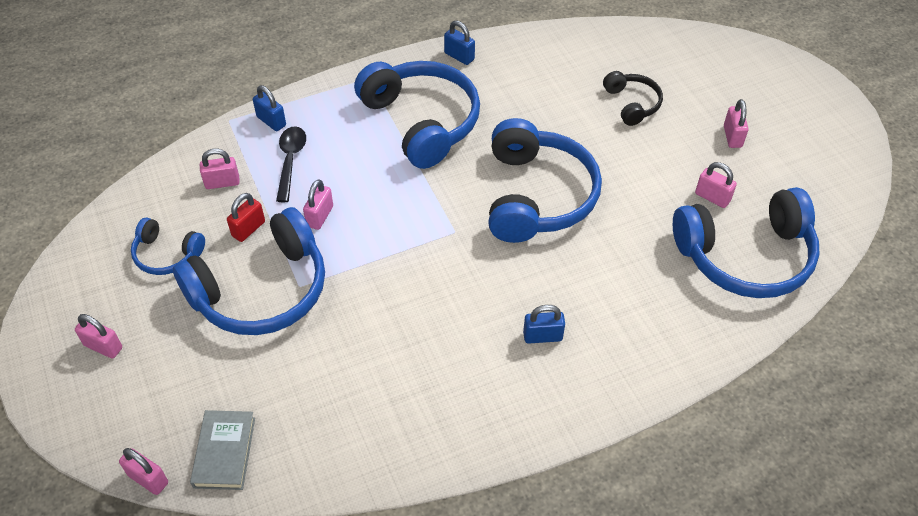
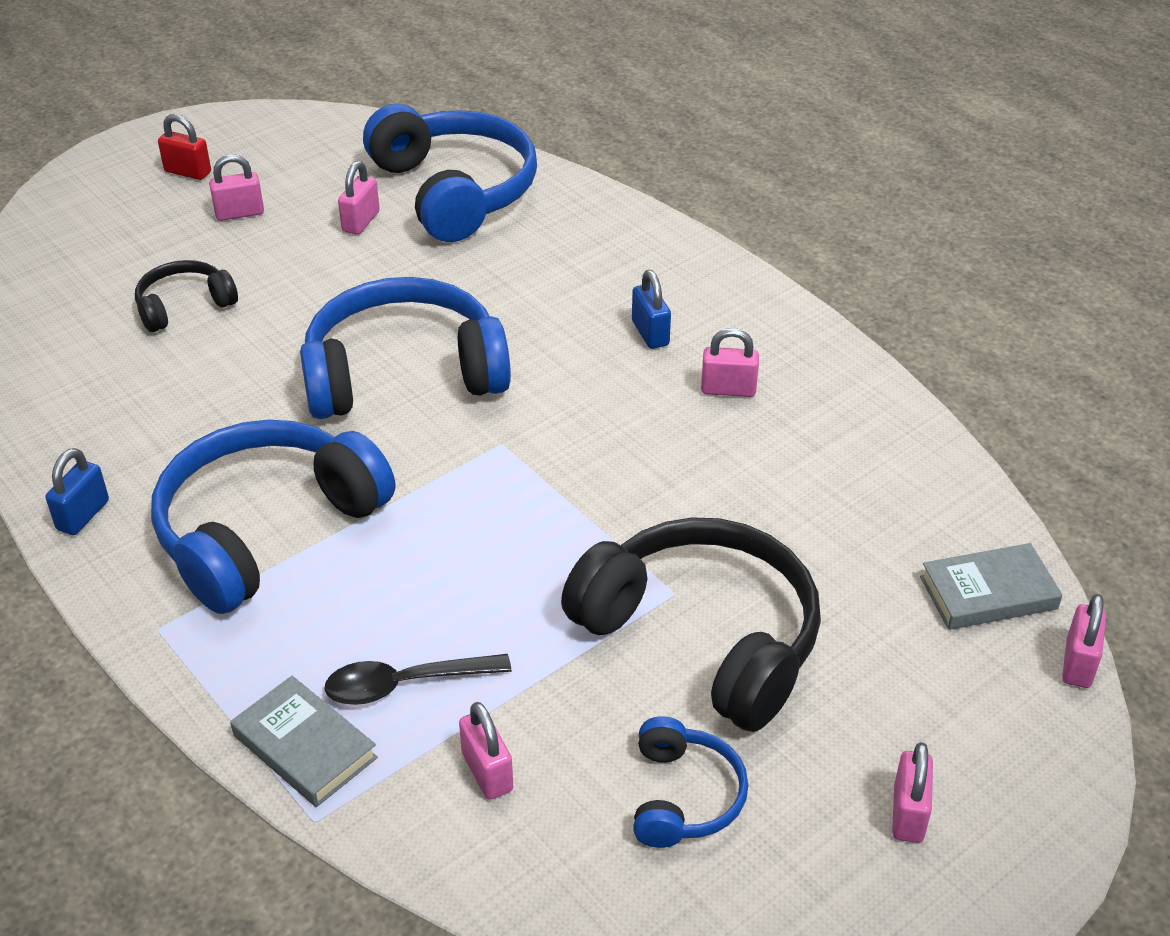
camera: 105 degrees left, 10 degrees down
blue headphones [173,207,325,335] -> black headphones [561,518,821,732]
red padlock [227,193,265,242] -> red padlock moved to [158,114,211,180]
blue padlock [253,85,286,131] -> grey book [230,676,378,807]
pink padlock [303,179,333,230] -> pink padlock moved to [701,328,759,397]

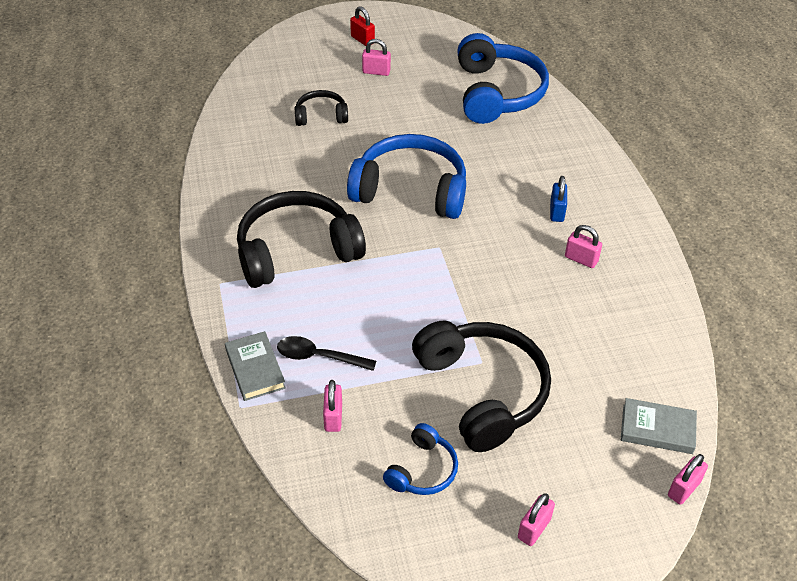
camera: 25 degrees right, 5 degrees up
blue padlock [46,448,109,535] -> none
blue headphones [151,420,395,614] -> black headphones [237,191,366,288]
pink padlock [338,161,380,235] -> none

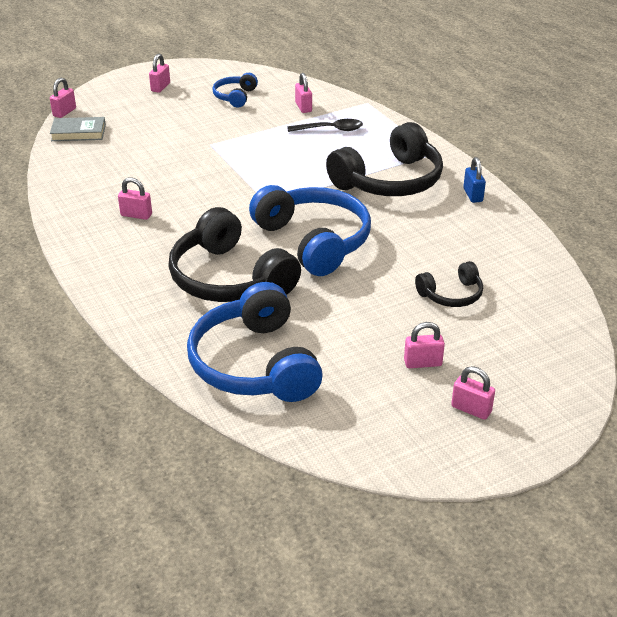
camera: 165 degrees right, 10 degrees down
grey book [225,331,286,401] -> none
blue headphones [347,134,466,219] -> blue headphones turned 120 degrees counterclockwise [249,185,371,276]
red padlock [350,6,375,46] -> pink padlock [451,366,495,420]
black headphones [412,321,551,452] -> black headphones moved to [168,207,301,302]
blue padlock [550,176,567,222] -> blue padlock moved to [463,157,486,203]

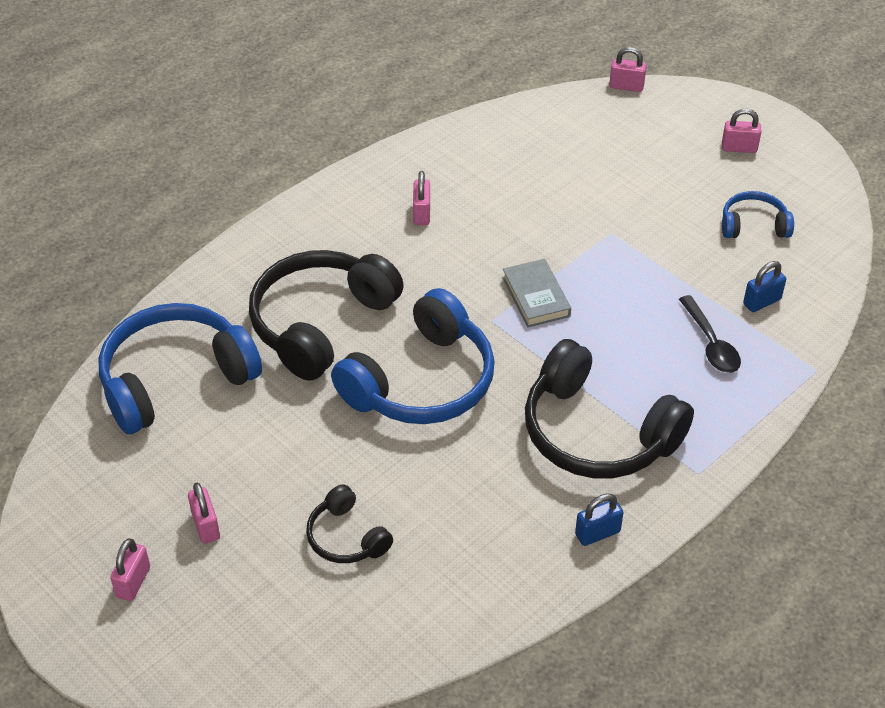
camera: 75 degrees right, 10 degrees up
grey book [50,117,106,141] -> grey book moved to [502,259,571,327]
pink padlock [295,73,312,113] -> blue padlock [743,261,786,312]

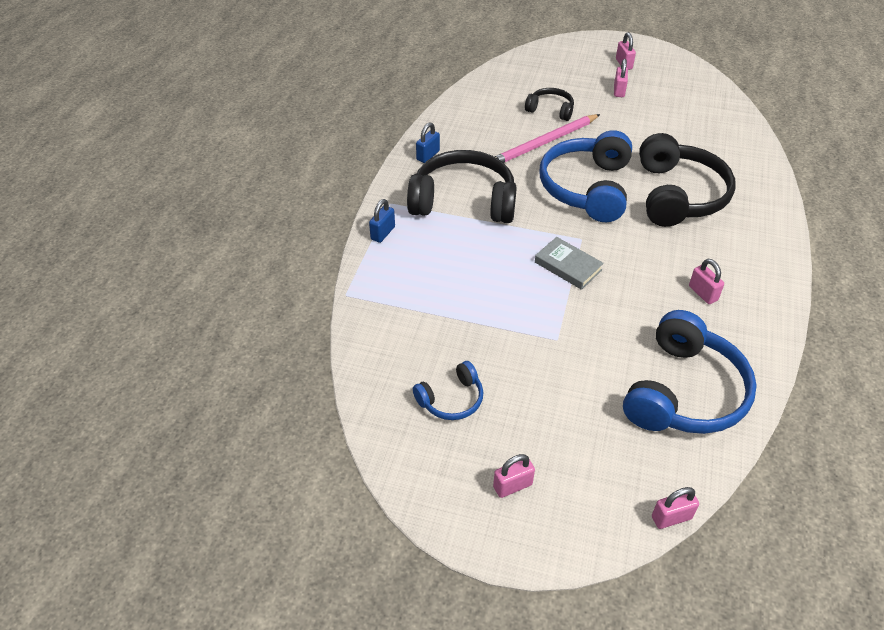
camera: 150 degrees right, 0 degrees up
blue headphones [98,303,262,434] -> blue headphones moved to [623,310,757,434]
pink padlock [188,483,220,544] -> pink padlock turned 60 degrees clockwise [614,59,628,97]
black spoon [679,295,741,373] -> none
blue padlock [743,261,786,312] -> blue padlock moved to [369,199,395,243]
none -> pink pencil [495,114,600,163]

